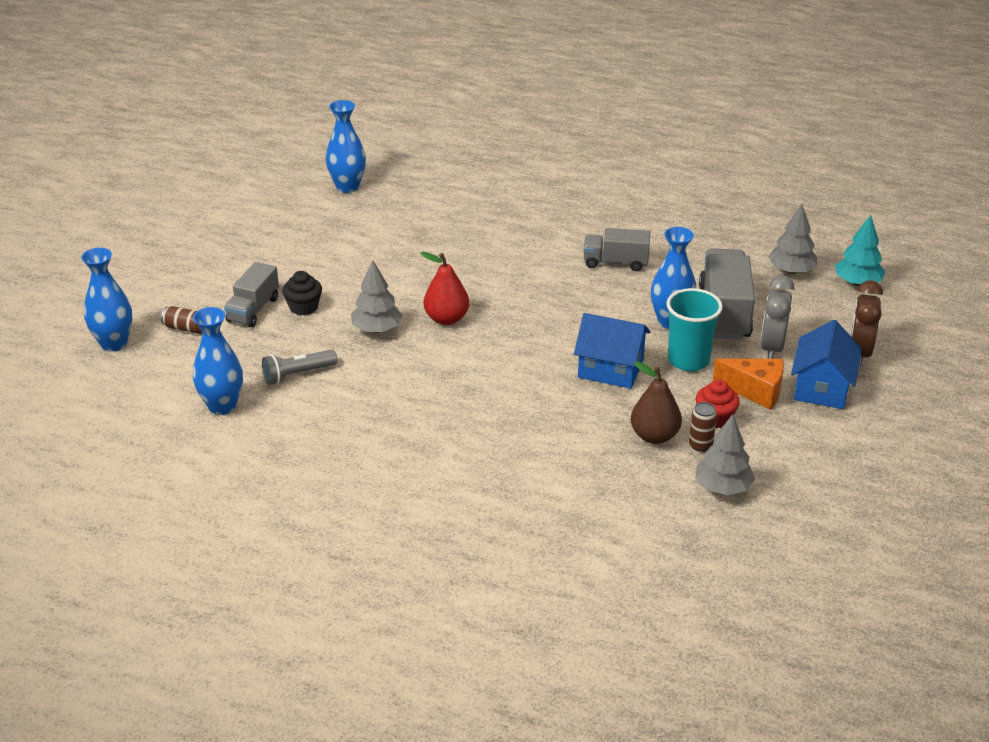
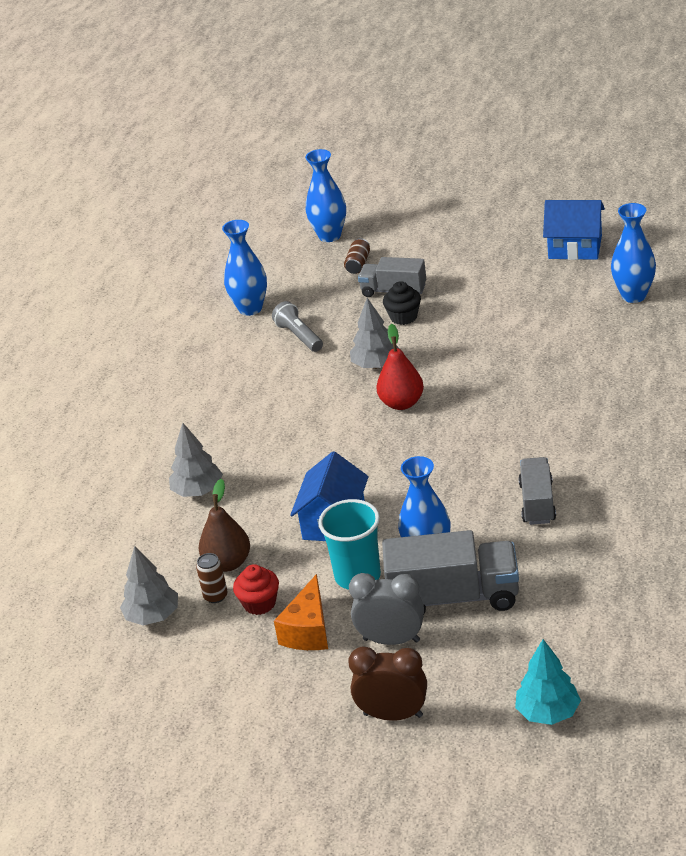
camera: 90 degrees right, 0 degrees up
grey tree [768,204,817,274] -> grey tree moved to [169,423,223,497]
blue house [791,320,862,409] -> blue house moved to [543,200,605,260]

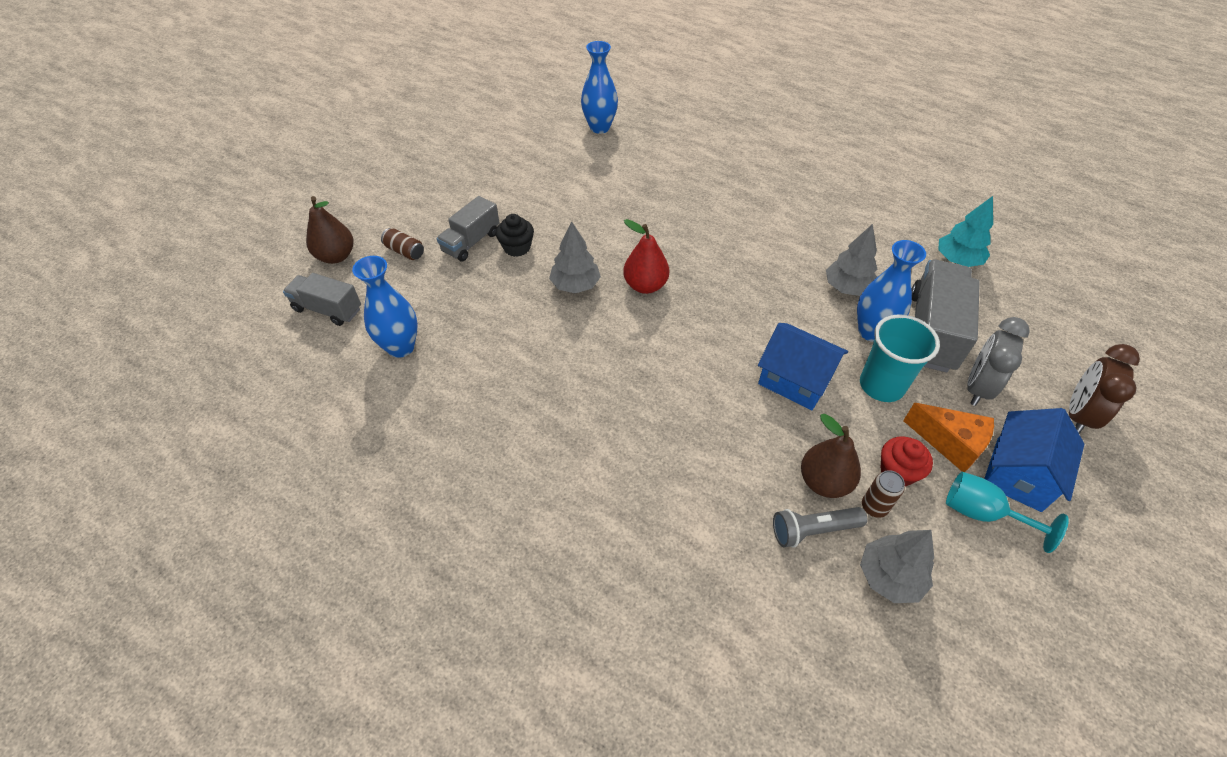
camera: 75 degrees left, 15 degrees up
grey tree [169,423,223,497] -> grey tree moved to [826,224,877,296]
grey flashlight [272,301,323,352] -> grey flashlight moved to [773,507,868,548]
blue vase [305,149,346,242] -> brown pear [306,196,354,264]
turquoise tree [515,639,581,725] -> turquoise tree moved to [938,196,993,267]
grey truck [519,457,556,525] -> grey truck moved to [283,273,361,326]
blue house [543,200,605,260] -> blue house moved to [984,408,1084,512]
none -> turquoise goblet [946,472,1069,553]

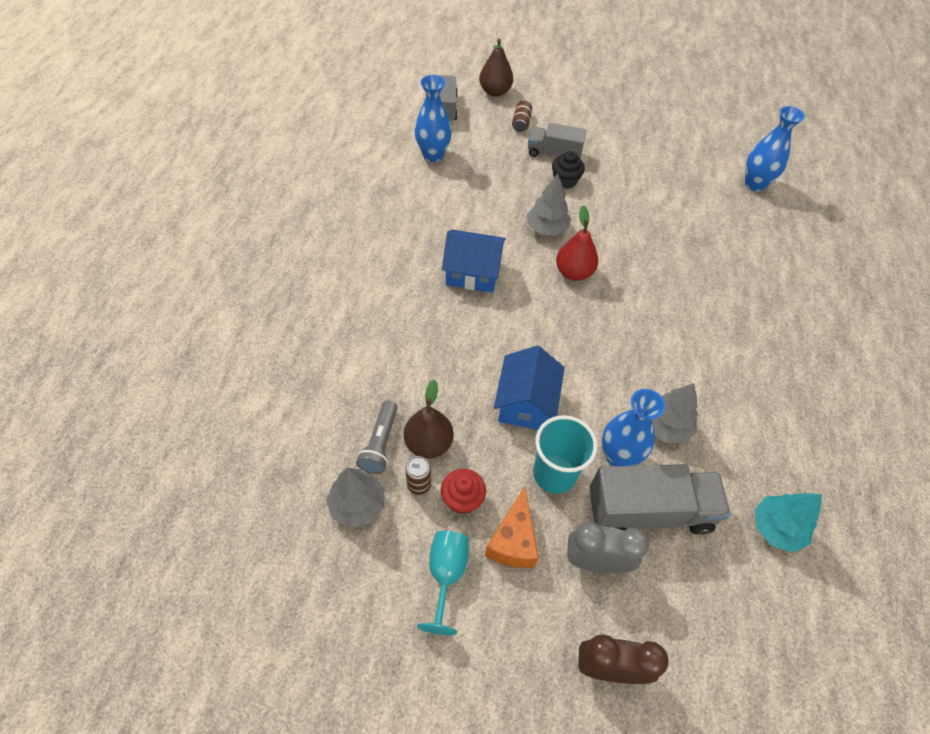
camera: 65 degrees right, 5 degrees up
grey flashlight [773,507,868,548] -> grey flashlight turned 135 degrees counterclockwise [356,400,398,474]
blue house [984,408,1084,512] -> blue house moved to [442,230,506,293]

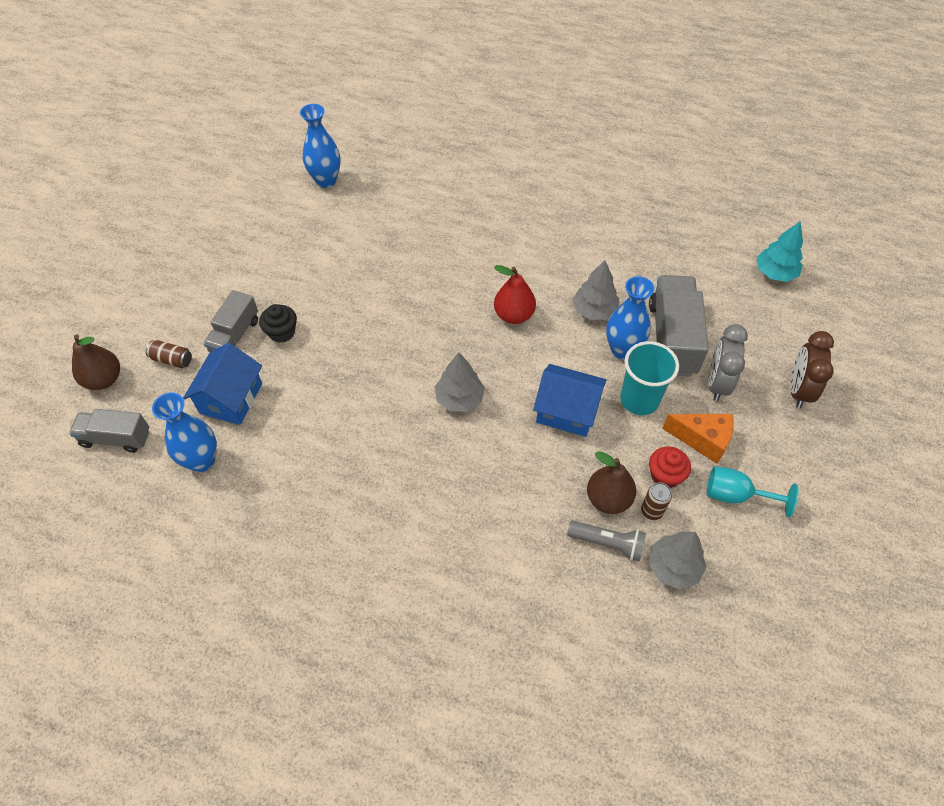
camera: 80 degrees left, 0 degrees up
blue house [442,230,506,293] -> blue house moved to [183,343,262,425]
grey tree [527,174,571,235] -> grey tree moved to [435,352,485,412]
red pear [556,205,598,281] -> red pear moved to [494,265,536,324]
turquoise tree [755,493,822,552] -> turquoise tree moved to [757,221,803,282]

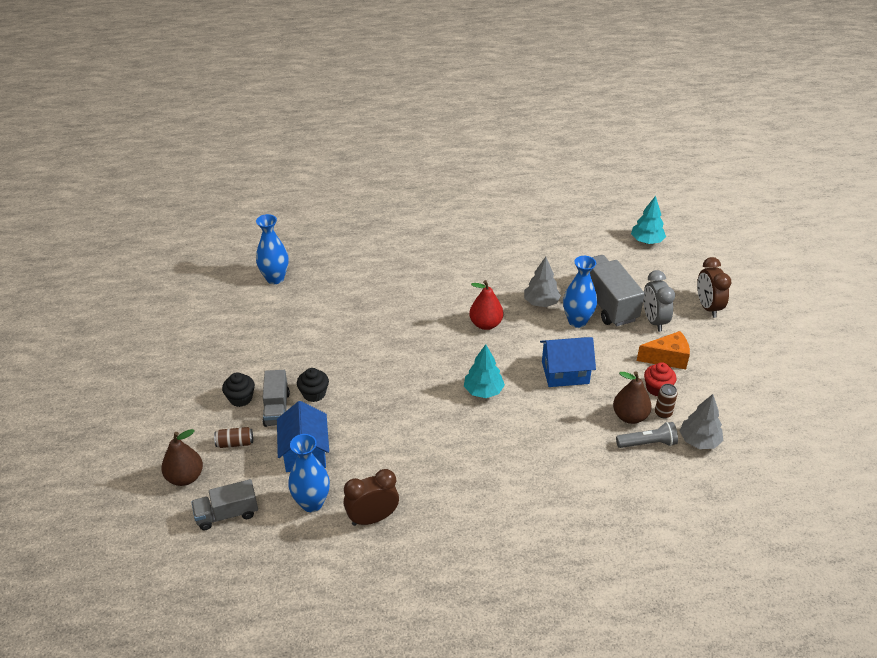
camera: 25 degrees left, 15 degrees down
grey tree [435,352,485,412] -> turquoise tree [464,344,505,398]
turquoise cup [620,341,679,415] -> none
turquoise goblet [707,467,798,517] -> none
none -> black cupcake [222,372,255,407]
none -> brown clock [344,469,399,526]

